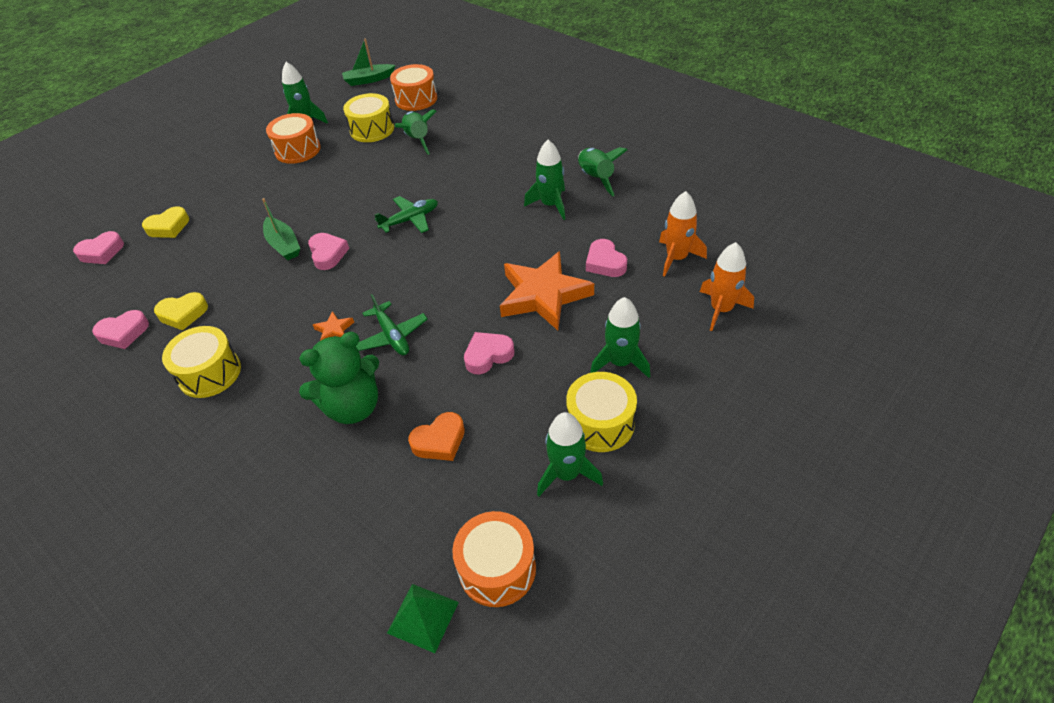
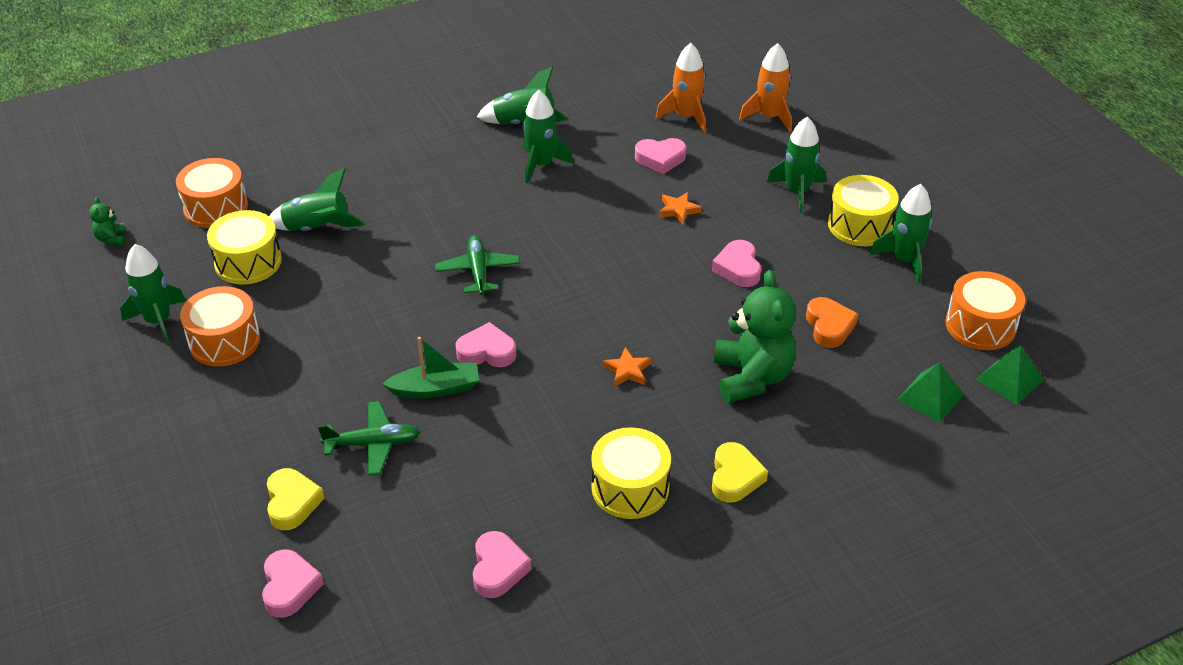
camera: 70 degrees left, 5 degrees down
yellow heart [154,292,208,330] -> yellow heart moved to [712,442,768,503]
green boat [342,38,395,86] -> green teddy bear [89,197,126,245]
green plane [356,294,428,355] -> green plane moved to [318,401,420,475]
orange star [500,251,594,330] -> orange star [659,192,702,225], size x0.41
none -> green pyramid [897,362,964,423]

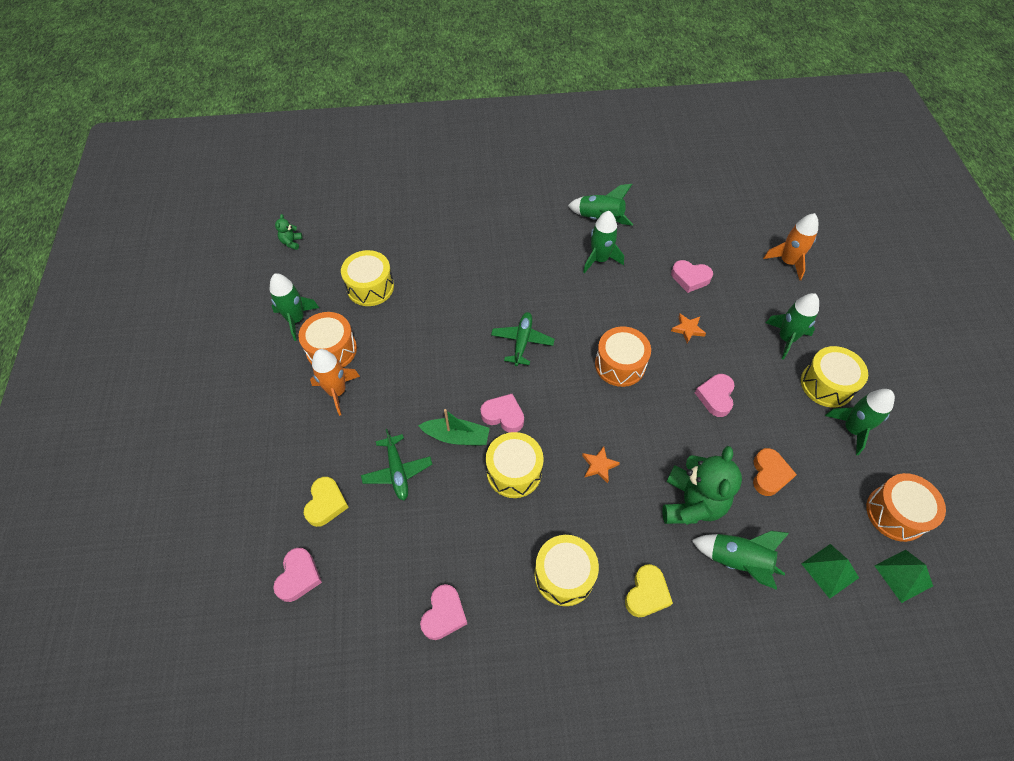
camera: 20 degrees right, 15 degrees up
orange drum [176,158,248,228] -> orange drum moved to [595,326,651,387]
green rocket [269,168,365,231] -> green rocket moved to [691,531,789,590]
green plane [318,401,420,475] -> green plane turned 60 degrees clockwise [361,429,432,500]
orange rocket [656,43,706,132] -> orange rocket moved to [310,349,360,416]
none -> yellow drum [486,432,544,498]

